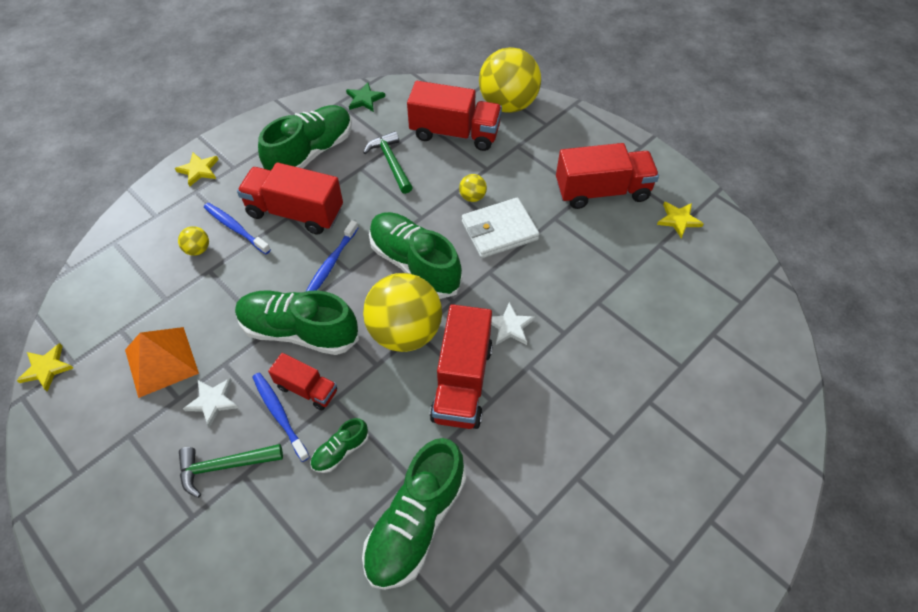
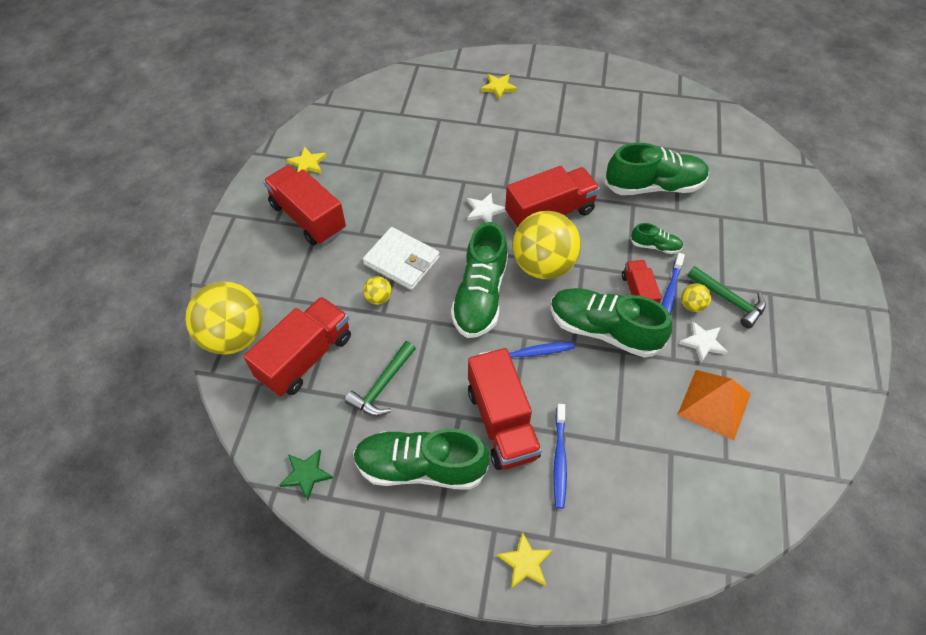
camera: 125 degrees left, 0 degrees up
yellow star [16,343,73,392] -> yellow star moved to [481,74,517,100]
yellow ball [178,226,209,256] -> yellow ball moved to [681,283,711,312]
green shoe [235,290,359,355] -> green shoe turned 135 degrees clockwise [550,288,672,358]
red truck [407,81,502,151] -> red truck turned 60 degrees clockwise [244,297,351,396]

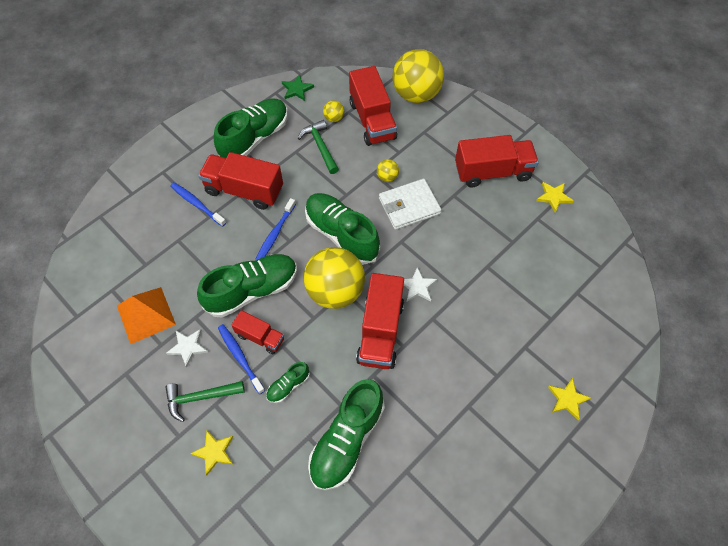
camera: 125 degrees right, 5 degrees up
yellow star [497,532,552,589] -> yellow star moved to [190,431,233,475]
yellow ball [681,283,711,312] -> yellow ball moved to [323,100,344,122]

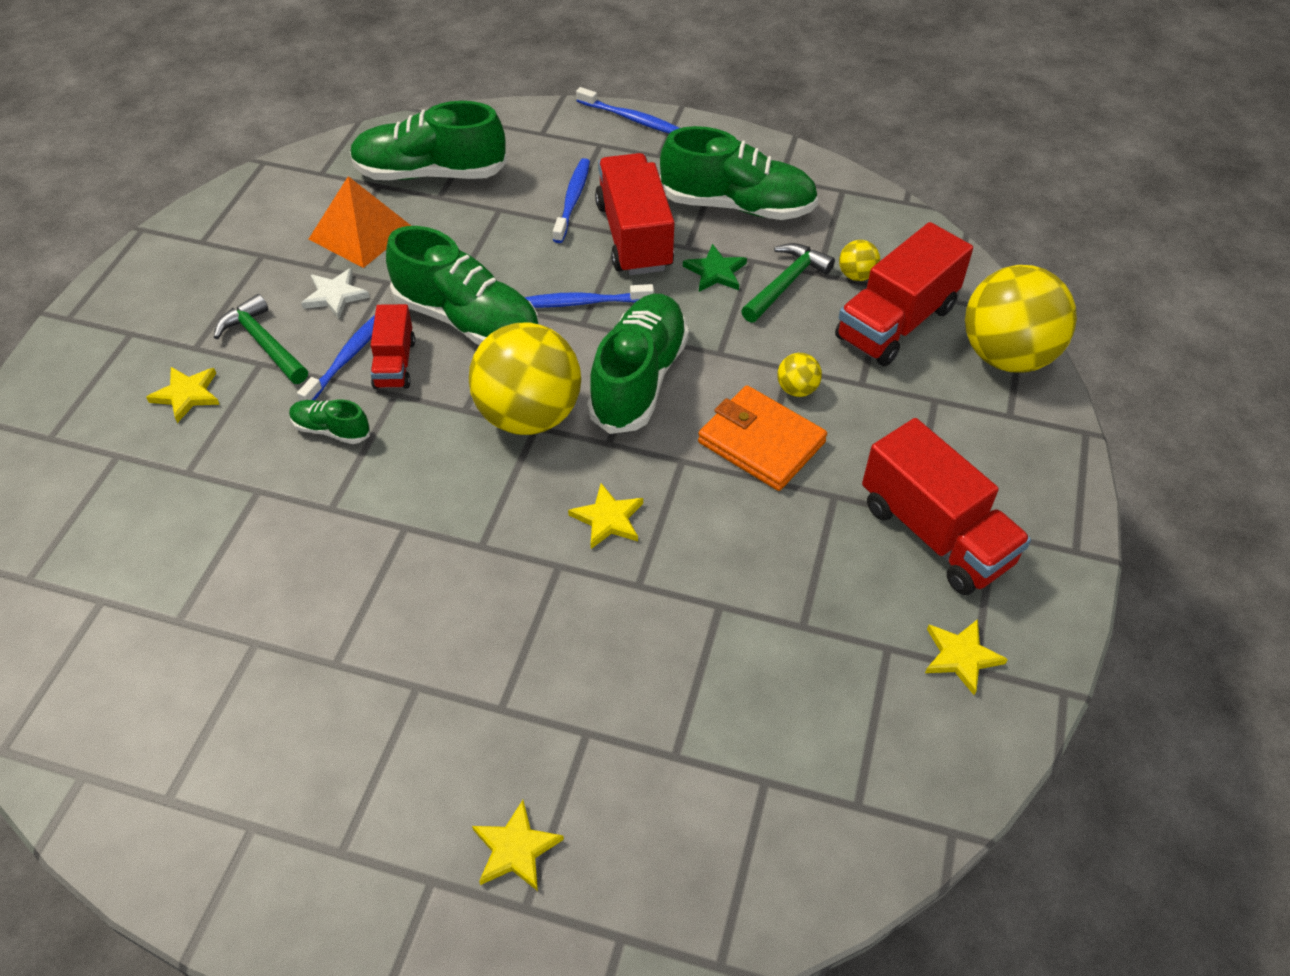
camera: 60 degrees right, 10 degrees down
green star [282,74,314,101] -> green star moved to [683,244,747,292]
green shoe [308,379,385,490] -> green shoe moved to [350,101,507,180]
red truck [356,273,404,369] -> none
white wallet [379,179,441,230] -> orange wallet [698,386,827,491]
white star [404,267,437,302] -> yellow star [568,483,643,549]
none -> blue toothbrush [576,87,679,134]

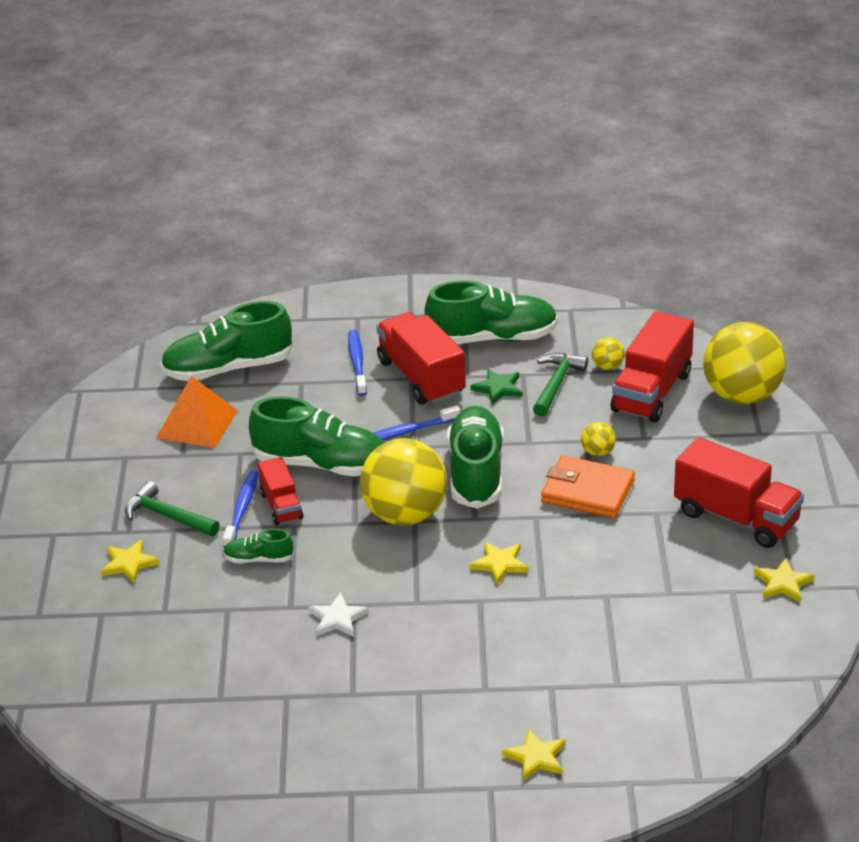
camera: 15 degrees left, 15 degrees down
white star [301,268,370,319] -> white star moved to [309,593,369,637]
blue toothbrush [576,87,679,134] -> none

